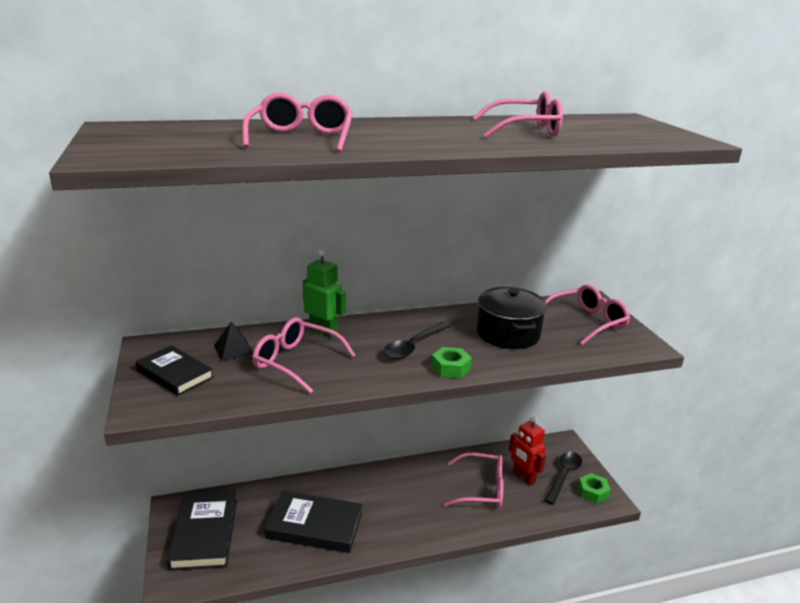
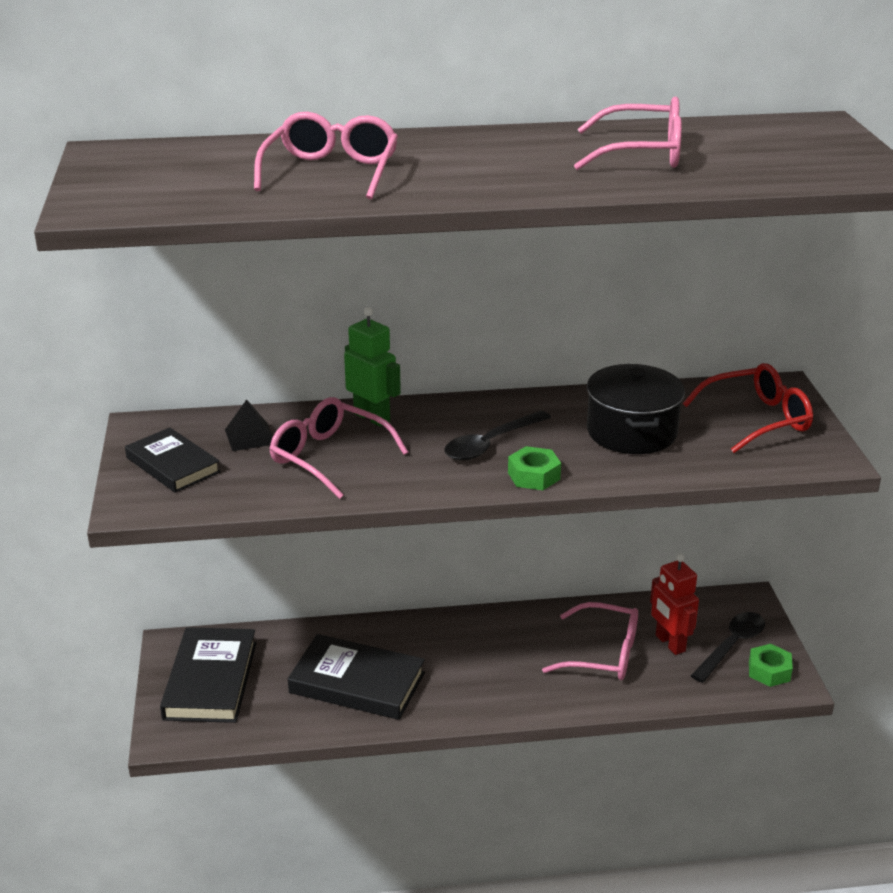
camera: 10 degrees right, 5 degrees up
pink glasses [545,285,630,345] -> red glasses [683,363,813,453]

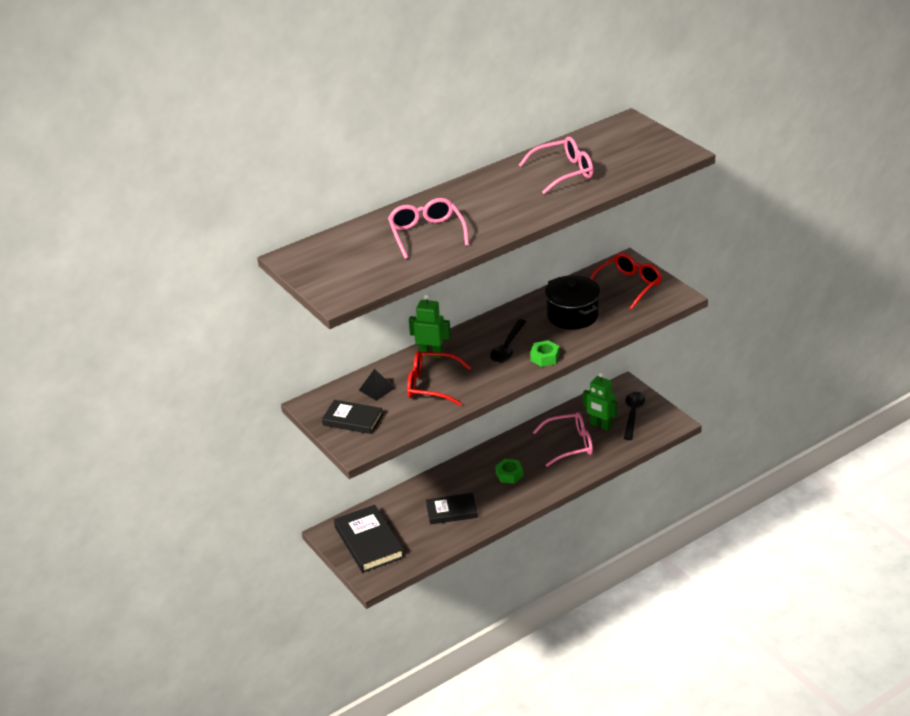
camera: 25 degrees left, 5 degrees up
pink glasses [269,397,408,499] -> red glasses [407,351,472,406]
black book [288,634,425,720] -> black book [426,493,478,524], size x0.66
red robot [650,554,699,655] -> green robot [583,372,617,431]
green nut [749,644,793,687] -> green nut moved to [495,459,523,484]

